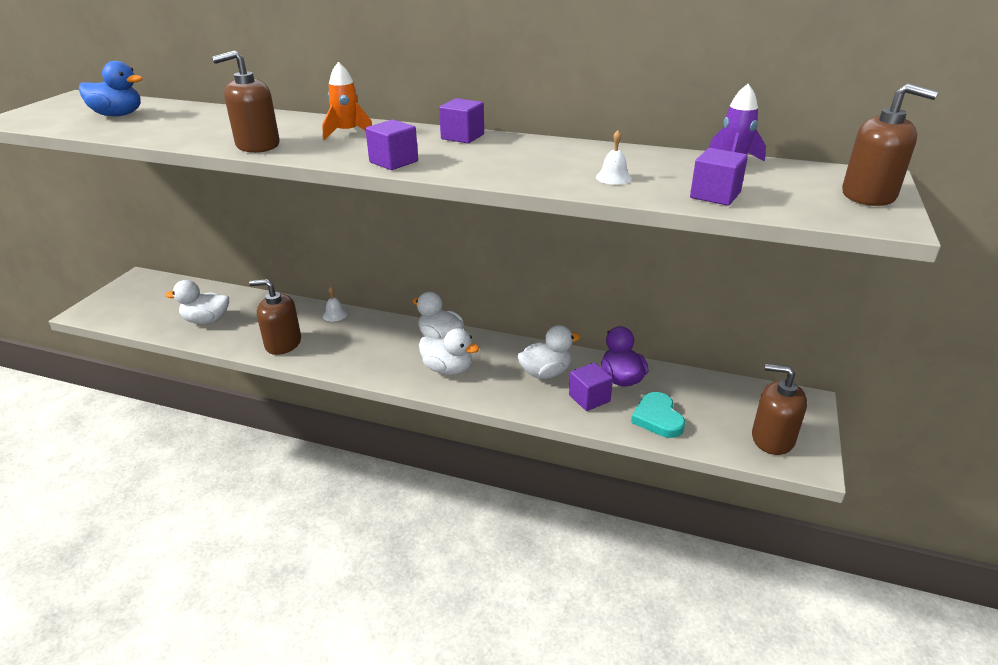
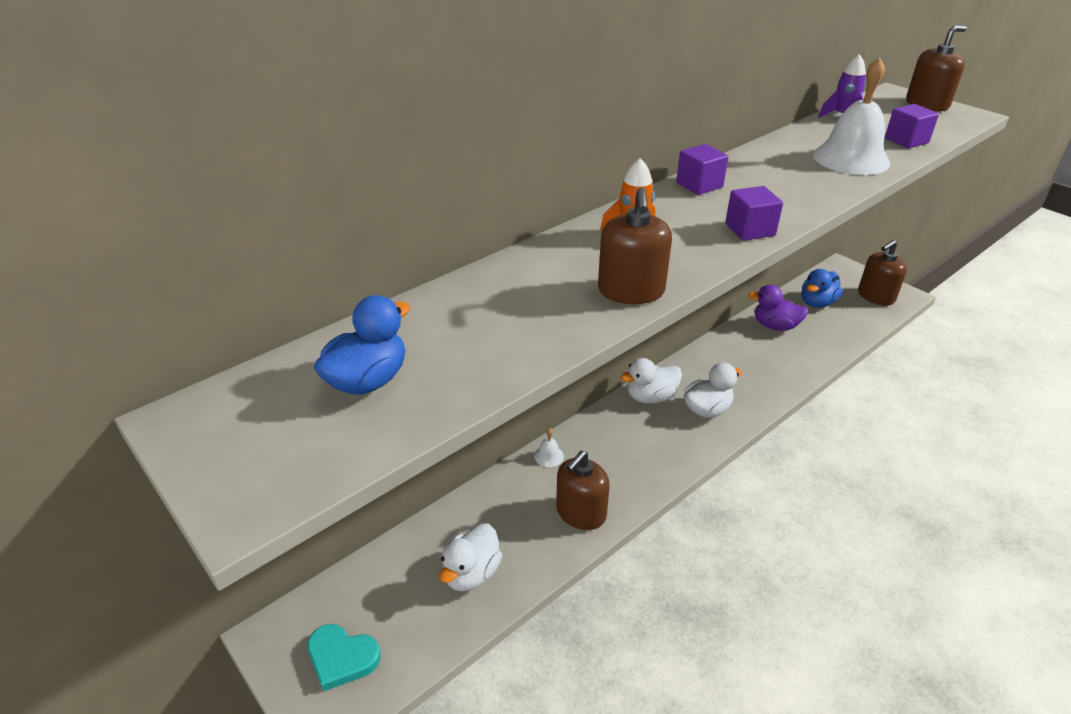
camera: 60 degrees left, 5 degrees up
white duck [517,325,581,379] -> none
purple cube [569,363,613,411] -> none
white bell [596,130,632,185] -> white bell [813,57,890,175], size x2.43
turquoise heart [631,392,685,438] -> turquoise heart moved to [307,624,381,691]
none -> blue duck [802,269,843,308]

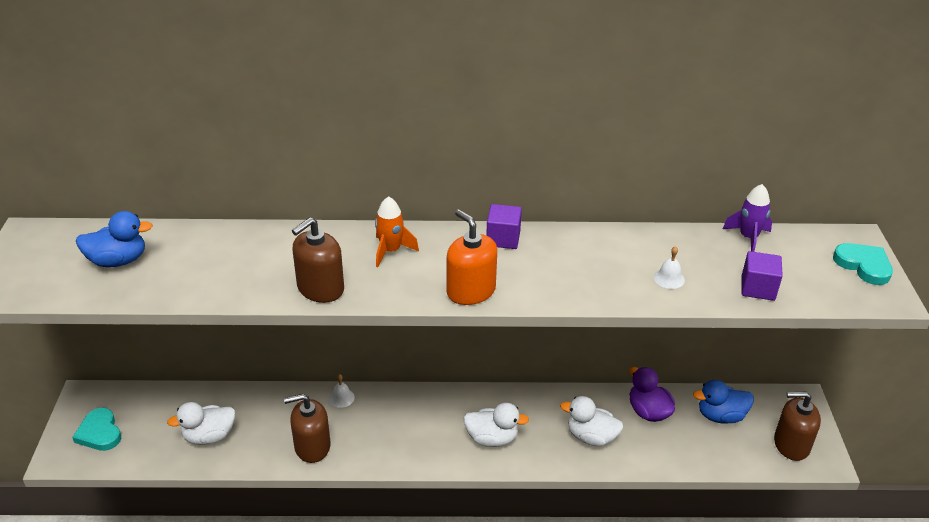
camera: 40 degrees right, 0 degrees up
white duck [620,358,682,404] -> white duck moved to [560,396,624,446]
purple cube [725,186,783,241] -> orange soap dispenser [447,209,497,305]
white bell [813,57,890,175] -> white bell [654,246,685,289], size x0.41
brown soap dispenser [906,25,967,111] -> turquoise heart [833,243,893,285]

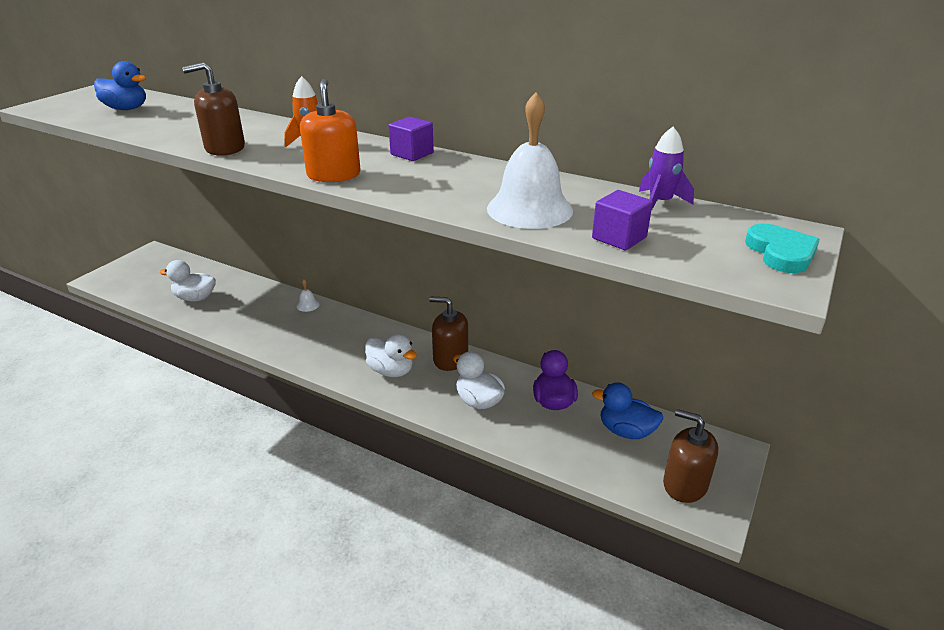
camera: 30 degrees right, 5 degrees down
turquoise heart [72,408,121,451] -> none
brown soap dispenser [284,394,330,463] -> brown soap dispenser moved to [429,297,468,371]
white bell [654,246,685,289] -> white bell [487,92,573,229], size x2.43

